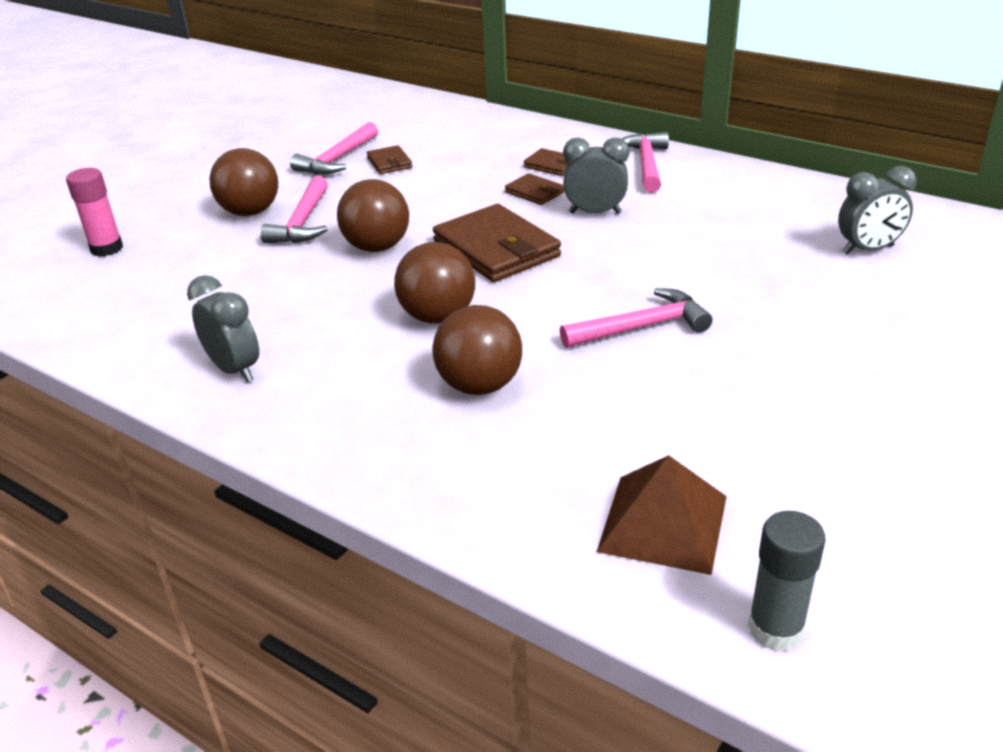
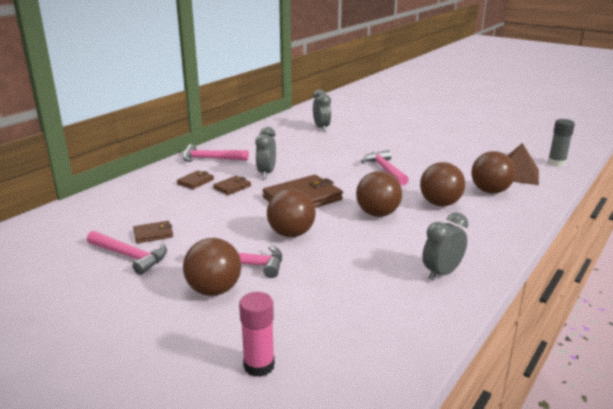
camera: 90 degrees left, 10 degrees down
none -> brown ball [471,151,516,194]

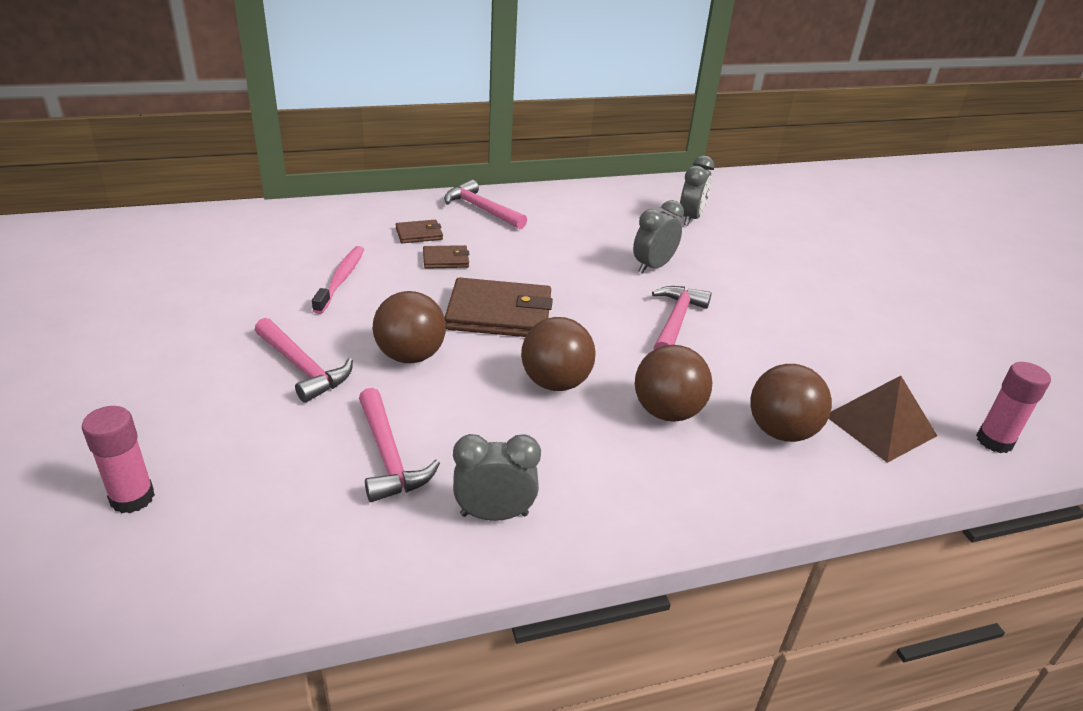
camera: 35 degrees right, 10 degrees up
pink hammer [87,231,167,275] -> pink hammer moved to [359,388,440,502]
brown wallet [133,221,173,243] -> none
brown ball [183,238,241,296] -> none
grey clock [255,127,276,179] -> grey clock moved to [633,200,684,274]
grey glue stick [548,119,575,167] -> pink glue stick [976,362,1051,453]
none -> pink toothbrush [312,246,364,314]

